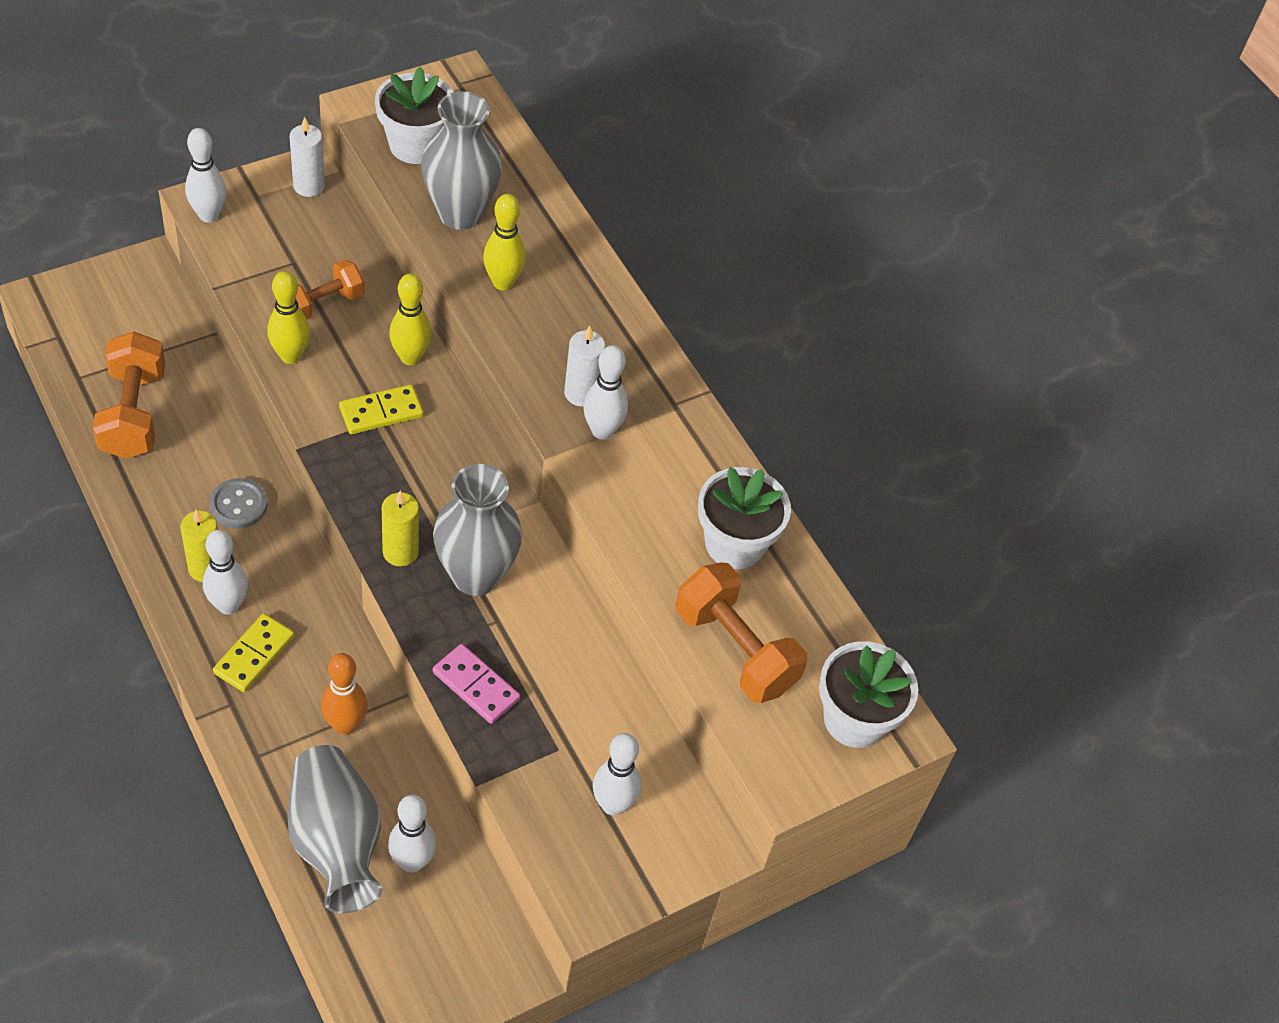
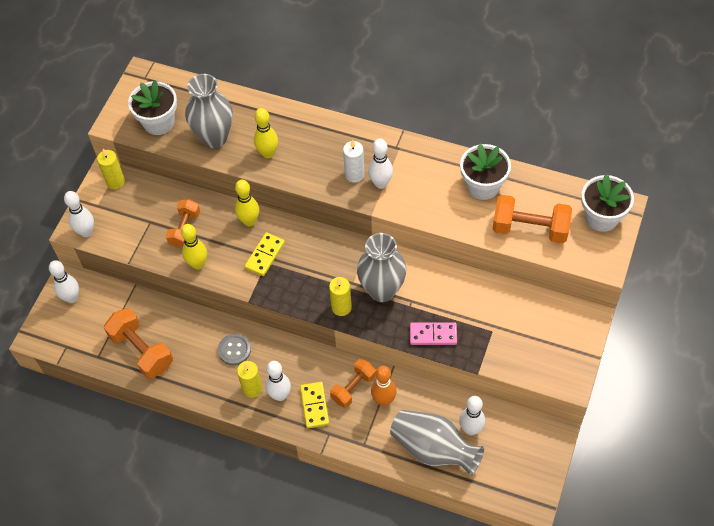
camera: 30 degrees left, 5 degrees up
white candle [290,117,325,197] -> yellow candle [97,149,125,189]
white bowling pin [593,733,641,815] -> white bowling pin moved to [49,260,79,303]
none -> orange dumbbell [330,359,376,408]

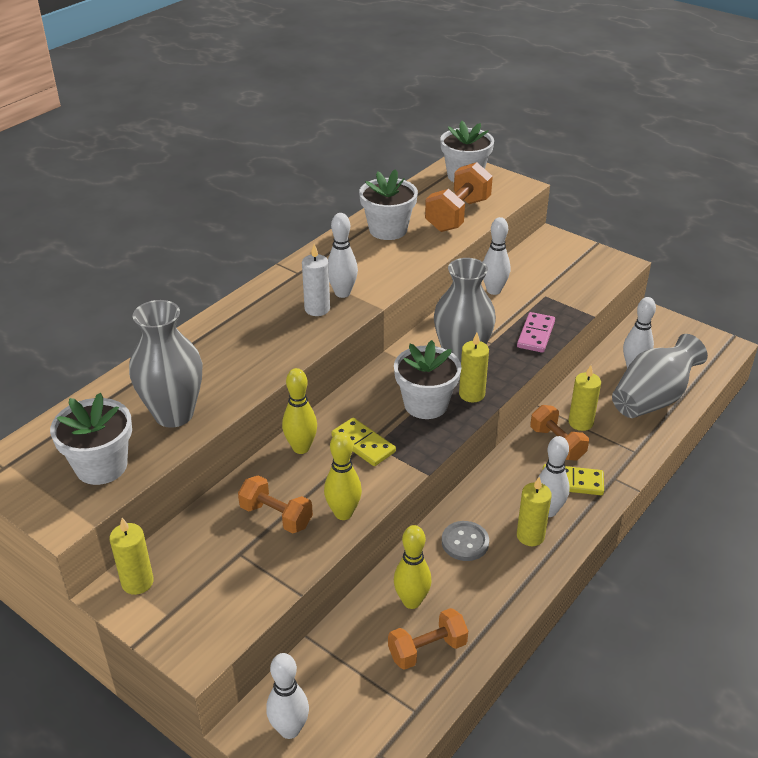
camera: 75 degrees left, 20 degrees down
white bowling pin [64,191,94,237] -> white bowling pin moved to [483,217,510,295]
orange dumbbell [104,308,173,379] -> orange dumbbell [388,608,468,670], size x0.66
yellow bowling pin [254,108,278,159] -> yellow bowling pin moved to [394,525,432,609]
orange bowling pin [371,366,397,406] -> yellow candle [568,365,601,431]
none -> white flower pot [394,340,462,419]

